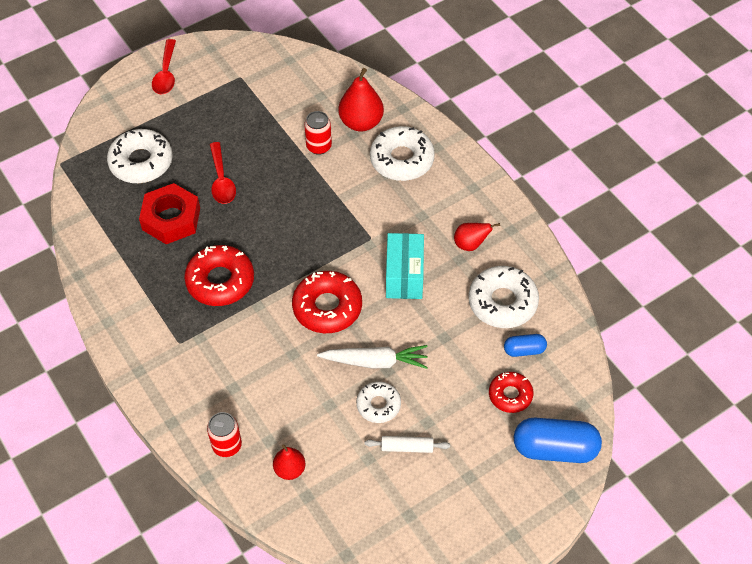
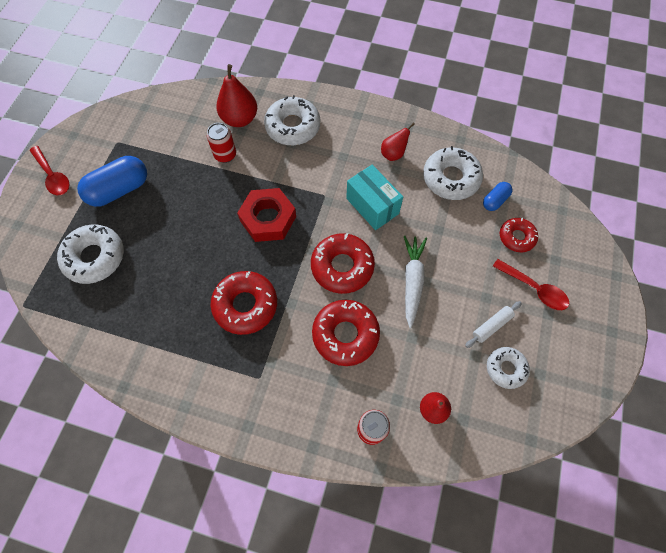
camera: 40 degrees left, 10 degrees up
red nut [139,183,200,244] -> red nut moved to [237,188,296,242]
red spoon [210,142,236,204] -> red spoon moved to [493,259,569,310]
white carrot [317,345,428,369] -> white carrot turned 45 degrees counterclockwise [404,236,427,328]
white donut [356,381,401,423] -> white donut moved to [487,347,530,389]
blue capsule [514,418,602,463] -> blue capsule moved to [77,156,147,207]
none -> red donut [312,300,380,366]

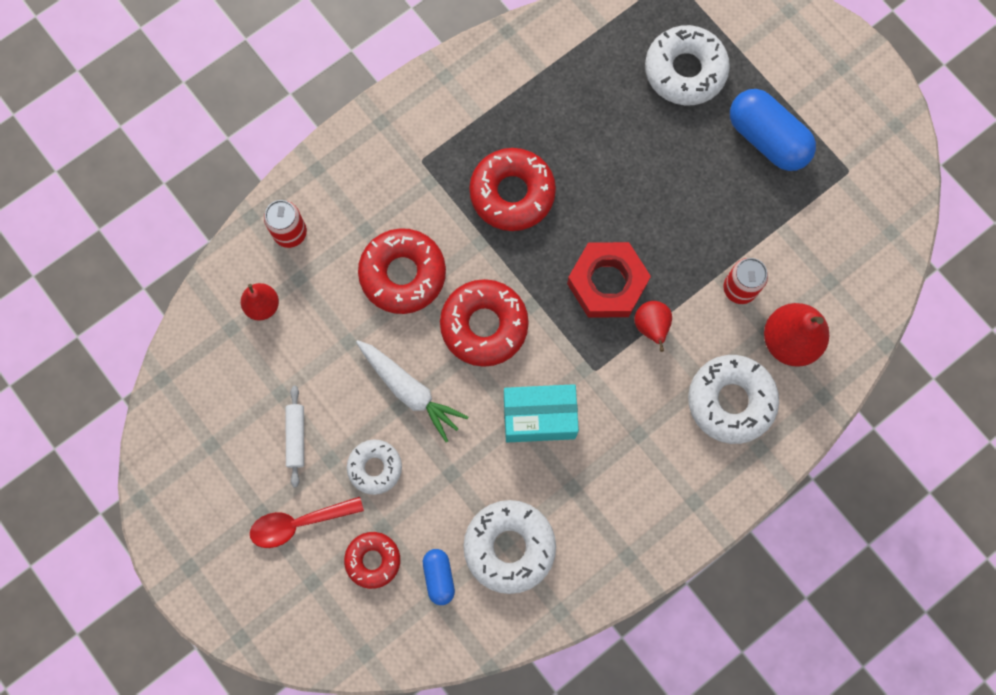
camera: 125 degrees right, 10 degrees up
red spoon [30,146,70,195] -> none
blue capsule [77,156,147,207] -> blue capsule turned 45 degrees counterclockwise [730,89,816,171]
red pear [381,123,415,161] -> red pear moved to [634,301,672,352]
white donut [487,347,530,389] -> white donut moved to [347,440,402,495]

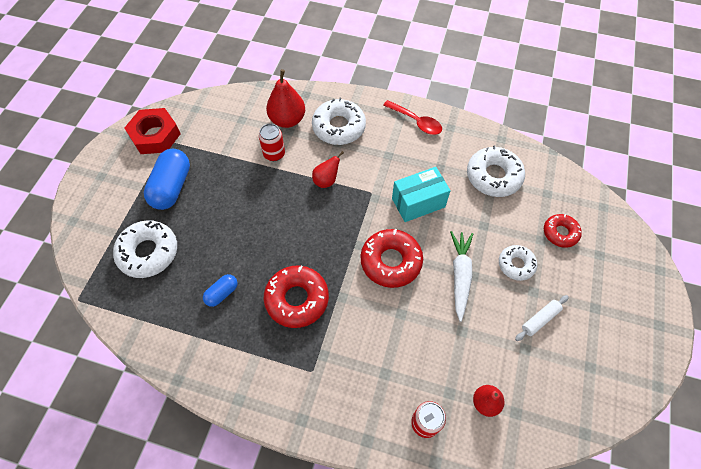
camera: 125 degrees left, 15 degrees down
red spoon [250,497,364,548] -> red spoon moved to [383,100,442,135]
red donut [358,228,446,314] -> none
blue capsule [423,549,455,605] -> blue capsule moved to [203,274,238,307]
turquoise box [504,384,579,443] -> turquoise box turned 75 degrees counterclockwise [392,167,451,222]
red nut [567,242,651,318] -> red nut moved to [124,108,181,154]

